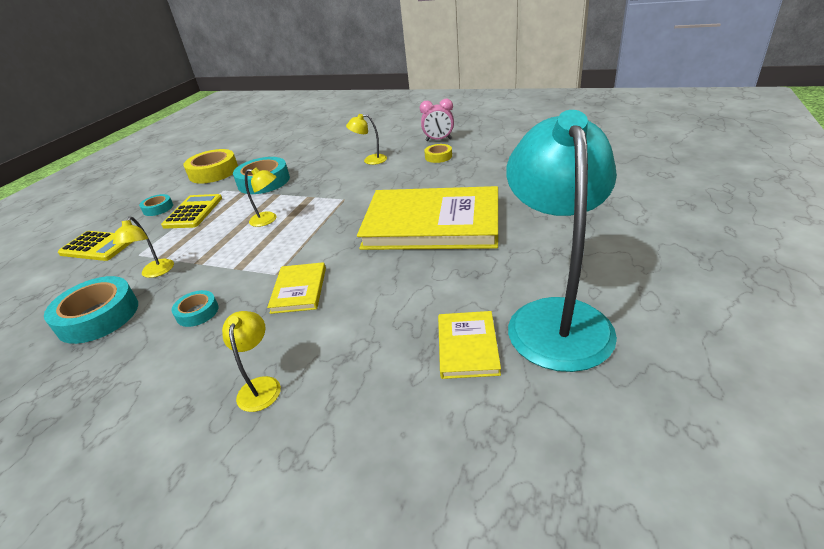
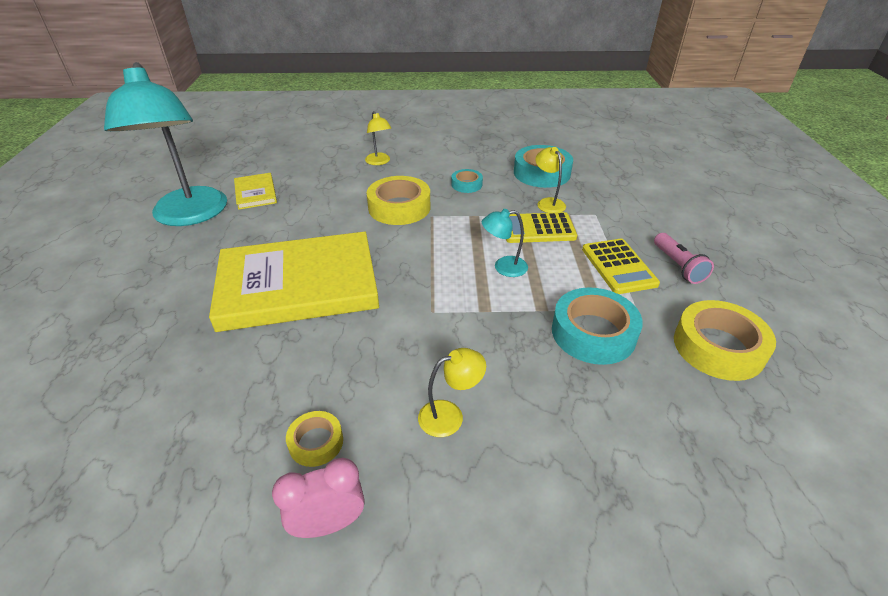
camera: 155 degrees right, 5 degrees up
yellow calculator [58,231,132,261] -> yellow calculator moved to [506,212,577,243]
turquoise tape [139,194,173,216] -> pink flashlight [654,233,714,284]
yellow lamp [245,167,277,227] -> turquoise lamp [482,209,528,277]
yellow book [267,262,326,314] -> yellow tape [367,176,431,225]

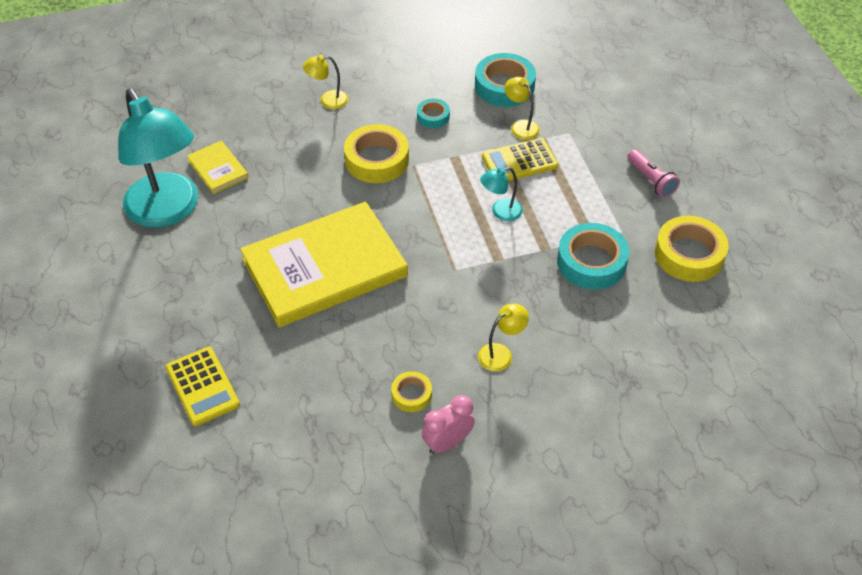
camera: 15 degrees left, 10 degrees up
yellow lamp [365,111,391,165] -> yellow lamp turned 120 degrees clockwise [303,55,348,109]
yellow calculator [582,239,660,294] -> yellow calculator moved to [166,347,240,426]

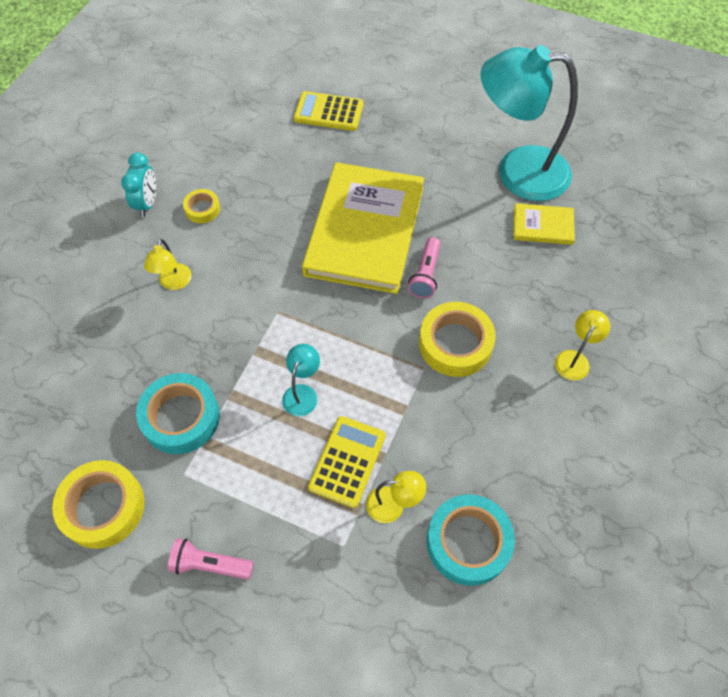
camera: 130 degrees right, 10 degrees up
turquoise tape [417,99,450,128] -> none
pink clock [422,395,475,454] -> turquoise clock [121,153,156,217]
none -> pink flashlight [408,237,441,298]

